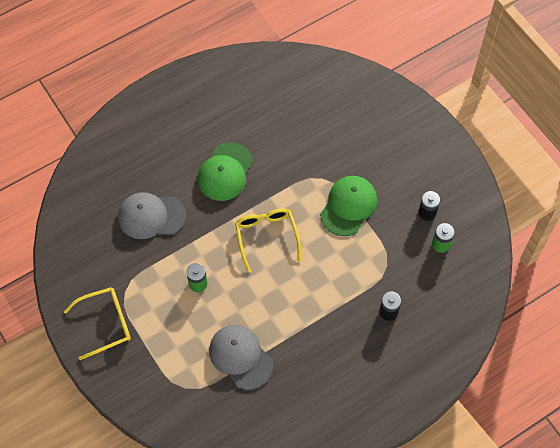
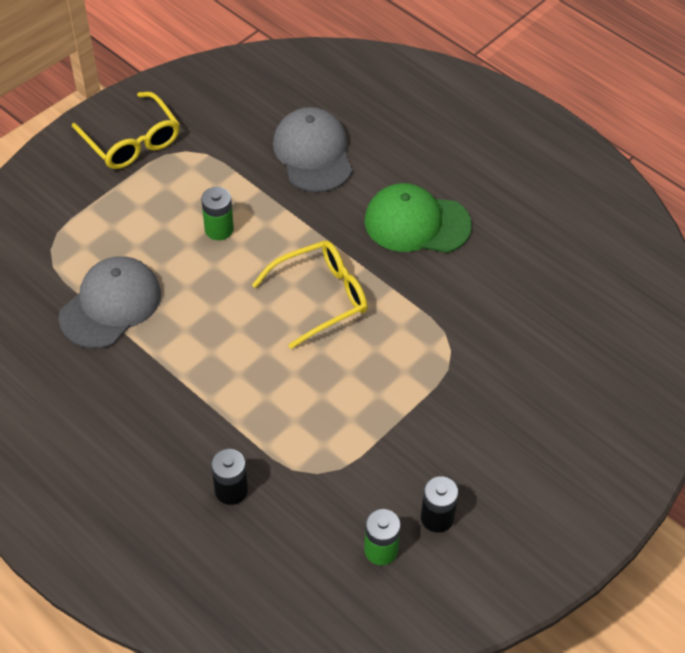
camera: 75 degrees right, 10 degrees down
green cap [320,176,377,236] -> none

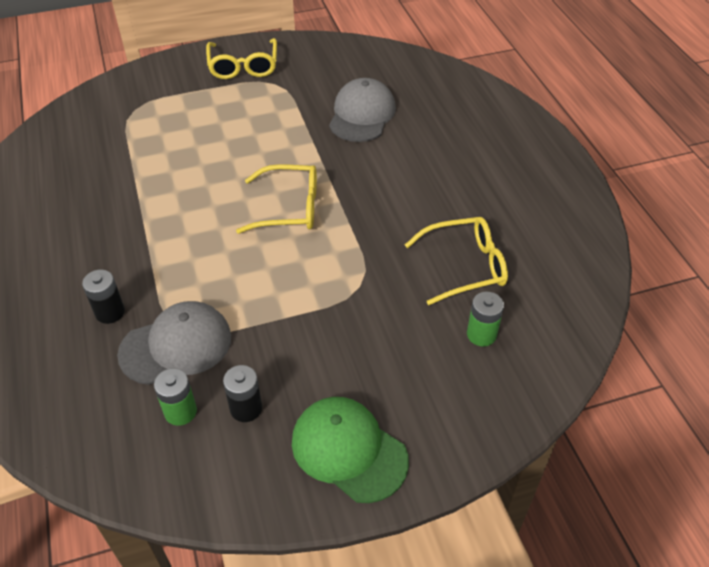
camera: 30 degrees right, 5 degrees down
grey cap [58,256,161,349] -> grey cap moved to [117,301,231,385]
green battery [201,187,234,240] -> green battery moved to [467,292,504,347]
green cap [365,183,472,253] -> green cap moved to [292,397,409,503]
none -> yellow glasses [405,217,508,305]

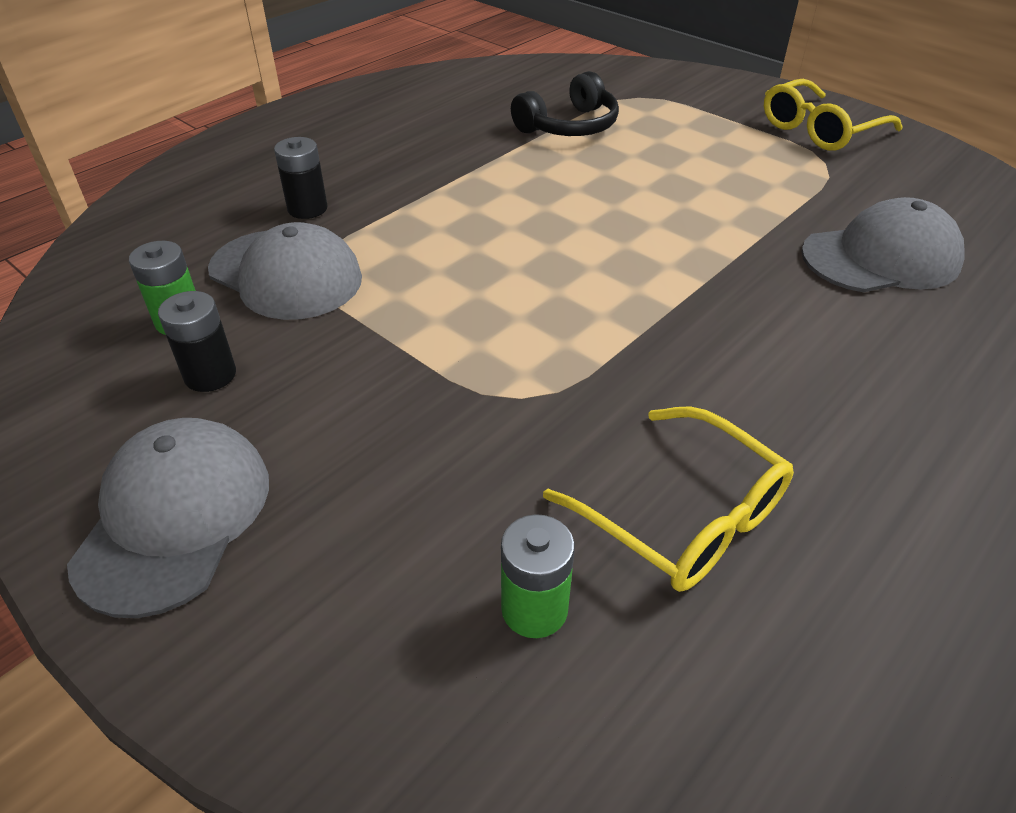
camera: 60 degrees right, 5 degrees down
yellow glasses [236,164,317,234] -> none
green cap [292,397,409,503] -> grey cap [67,418,269,618]
none -> black headphones [511,71,619,136]

